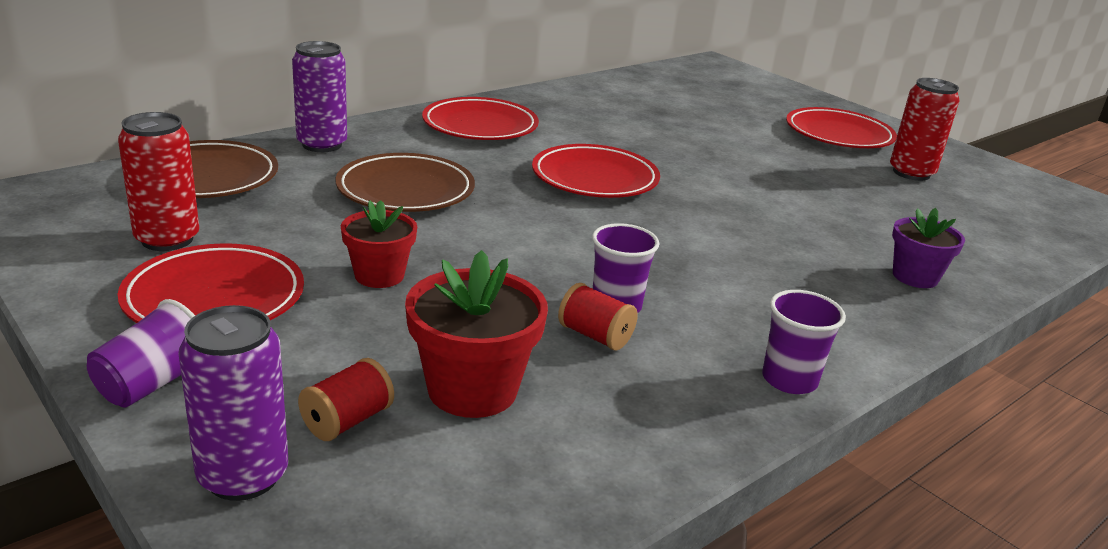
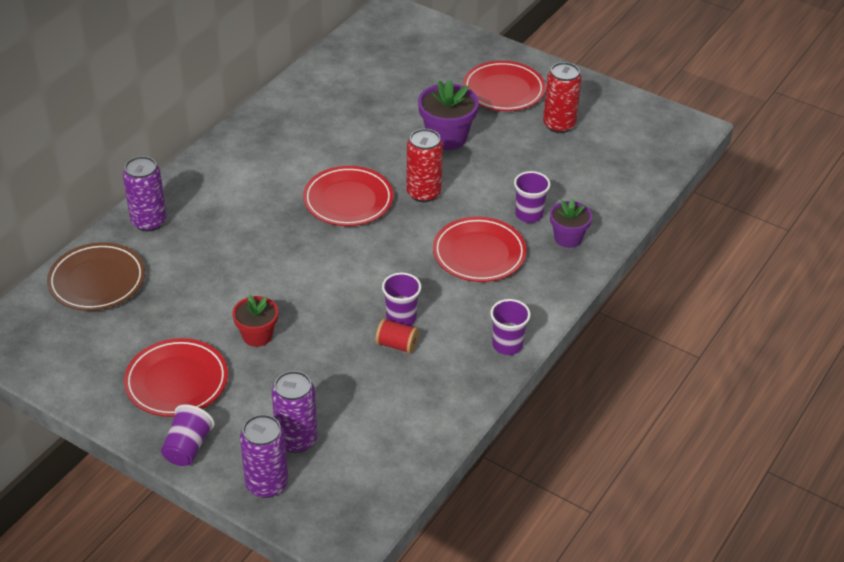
camera: 15 degrees left, 15 degrees up
red can [118,112,199,251] -> red can moved to [406,129,443,202]
red spool [298,358,394,441] -> purple can [272,371,317,453]
brown plate [335,153,475,212] -> none
red flower pot [405,250,548,418] -> none
red plate [422,97,539,140] -> red plate moved to [433,217,527,282]
none -> purple flower pot [418,79,479,150]
none -> purple cup [514,171,550,223]

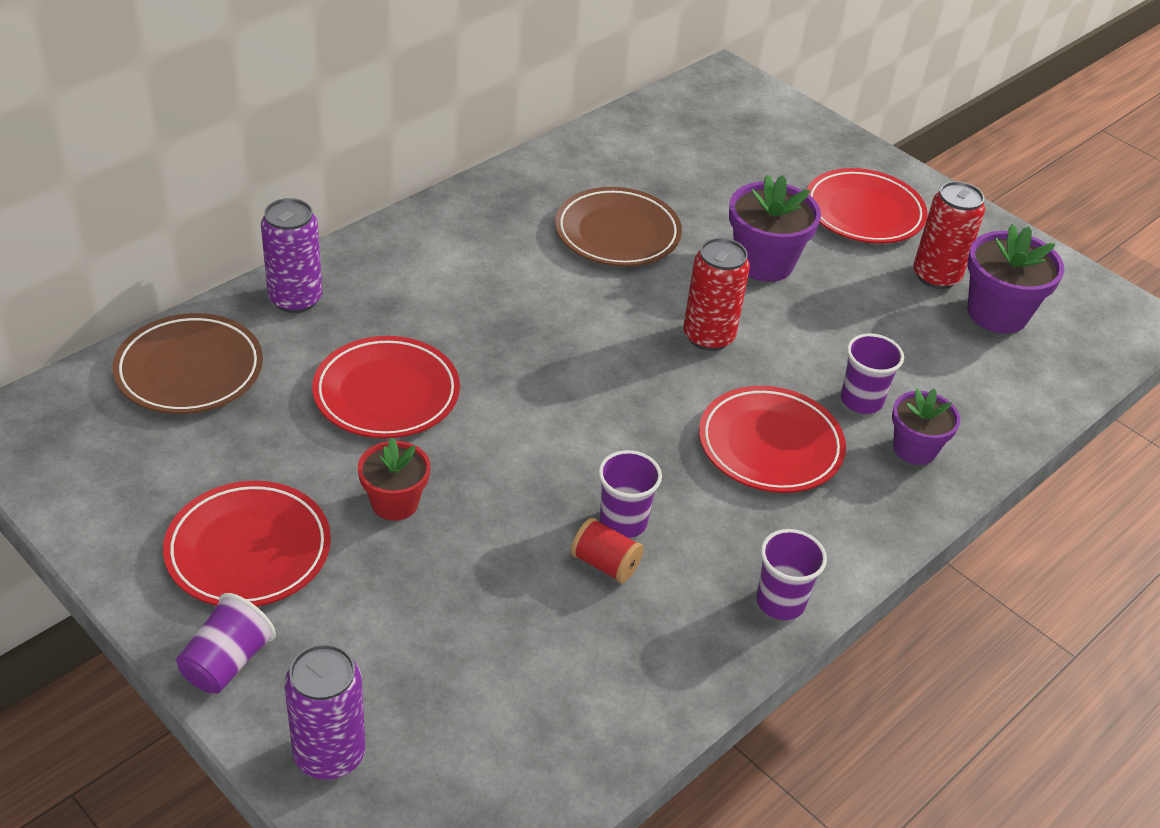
camera: 10 degrees right, 0 degrees up
purple can [272,371,317,453] -> none
red plate [303,166,394,226] -> red plate moved to [312,336,460,439]
none -> brown plate [555,187,682,266]
none -> purple flower pot [967,224,1064,333]

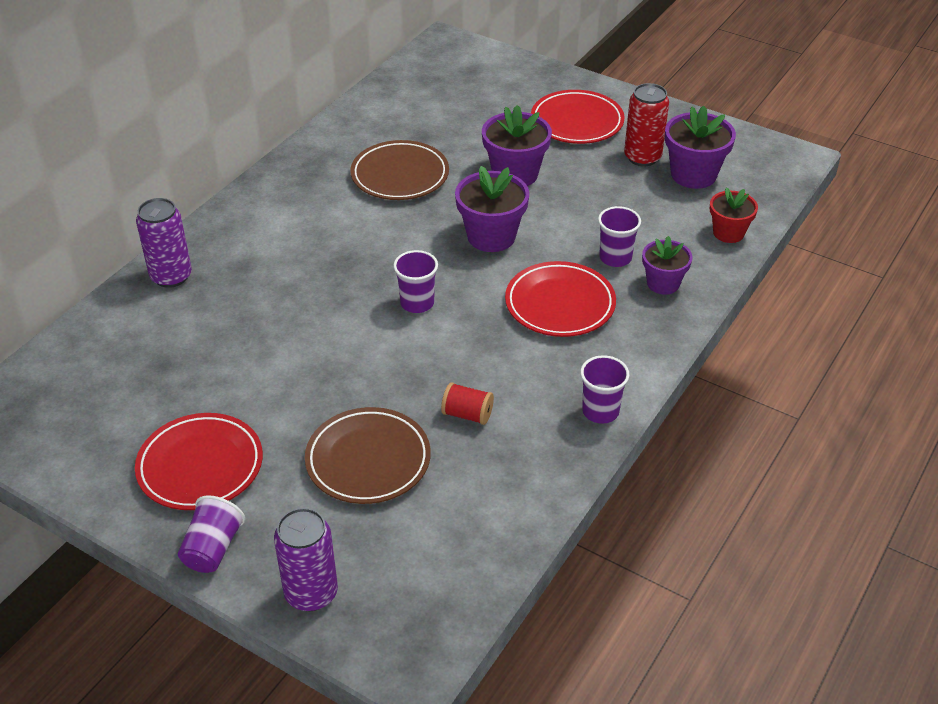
camera: 10 degrees left, 0 degrees up
brown plate [112,313,263,414] -> brown plate moved to [305,407,431,504]
red plate [312,336,460,439] -> none
red flower pot [358,438,430,521] -> red flower pot moved to [710,188,758,243]
purple cup [599,450,662,538] -> purple cup moved to [393,250,438,313]
red can [683,238,750,351] -> purple flower pot [455,166,530,252]

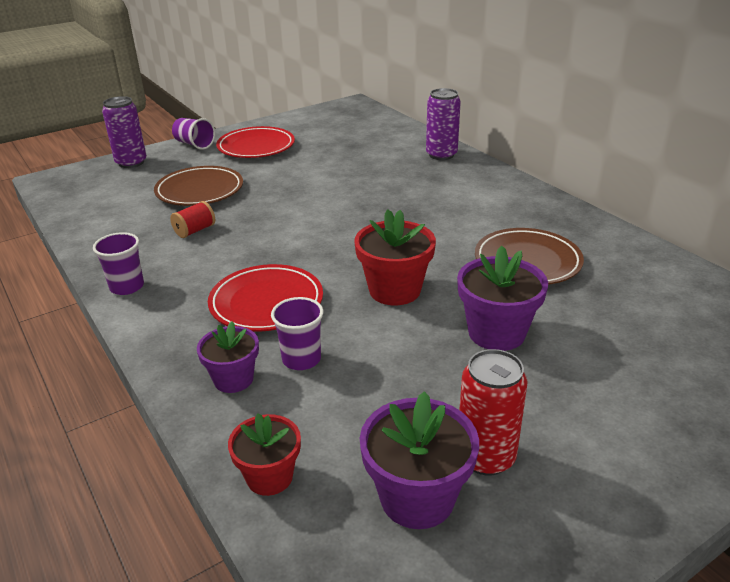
camera: 115 degrees right, 10 degrees down
purple cup [393,250,438,313] -> none
purple flower pot [455,166,530,252] -> red flower pot [354,209,436,305]
red plate [531,90,625,144] -> none

